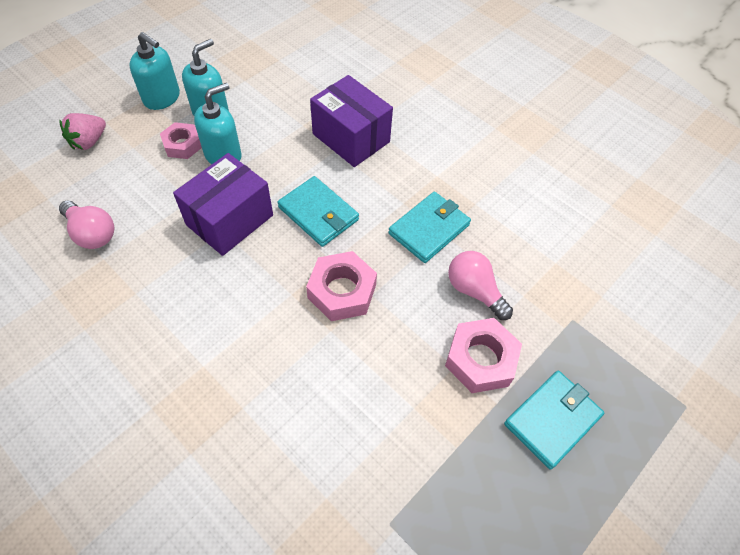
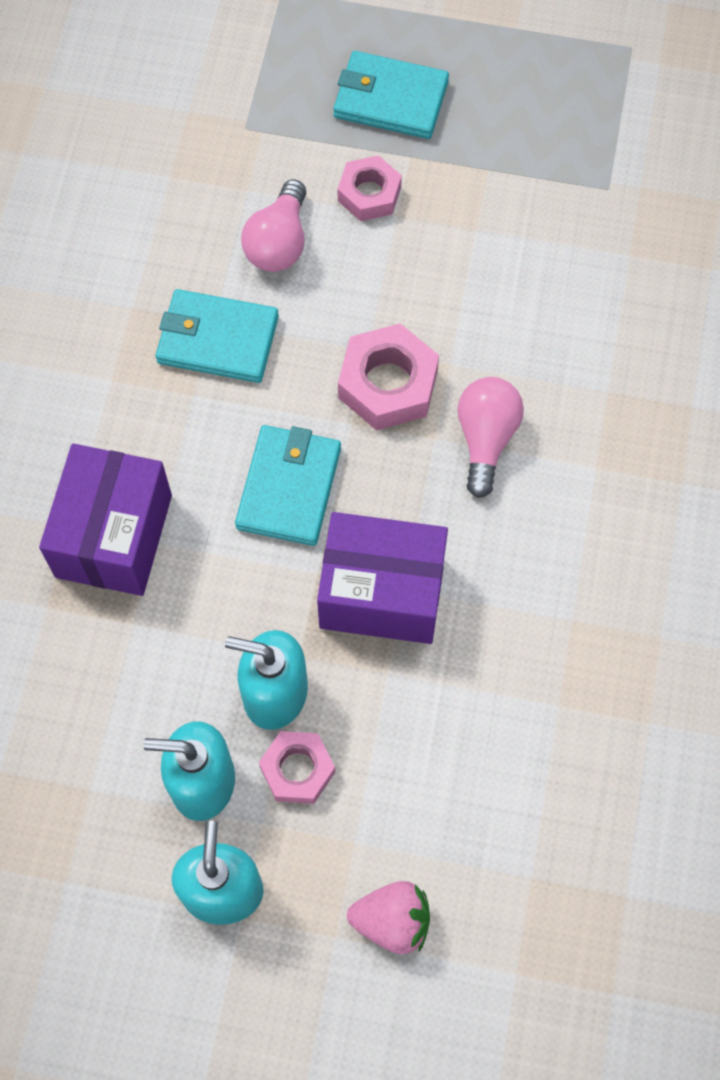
camera: 120 degrees left, 10 degrees up
pink light bulb [59,201,114,249] -> pink light bulb moved to [457,377,524,498]
pink nut [445,318,522,393] -> pink nut [338,155,402,221], size x0.66

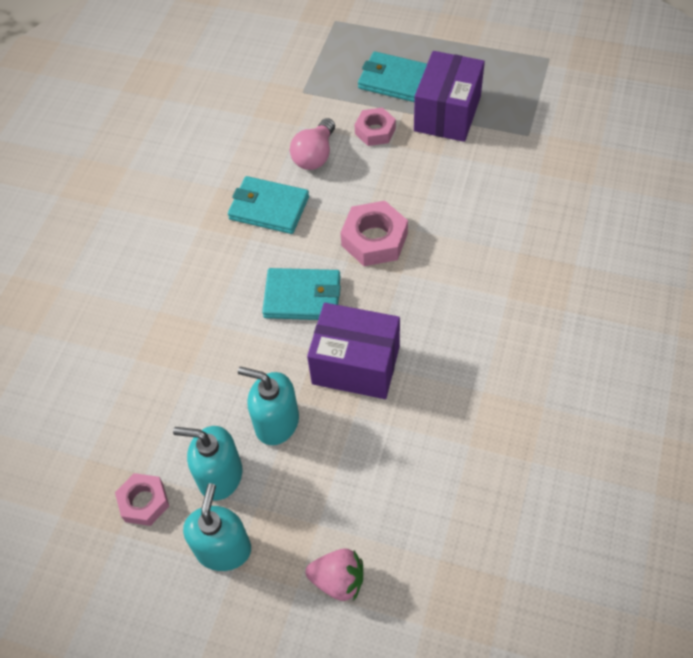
camera: 10 degrees right, 10 degrees down
purple box [39,443,172,596] -> purple box moved to [414,51,485,142]
turquoise wallet [235,425,341,546] -> turquoise wallet turned 75 degrees clockwise [262,268,341,320]
pink nut [259,731,335,804] -> pink nut moved to [115,473,169,526]
pink light bulb [457,377,524,498] -> none

